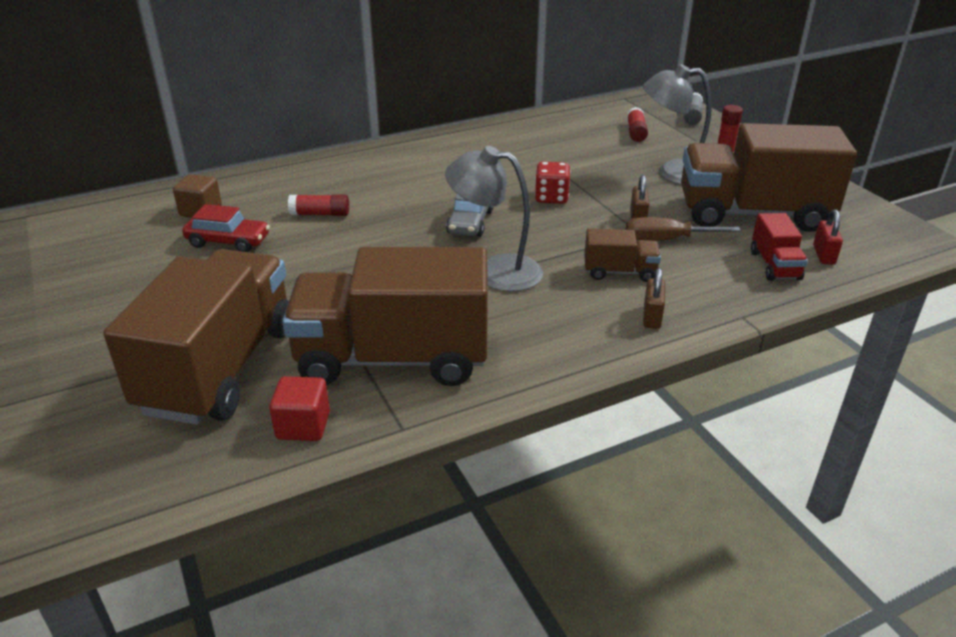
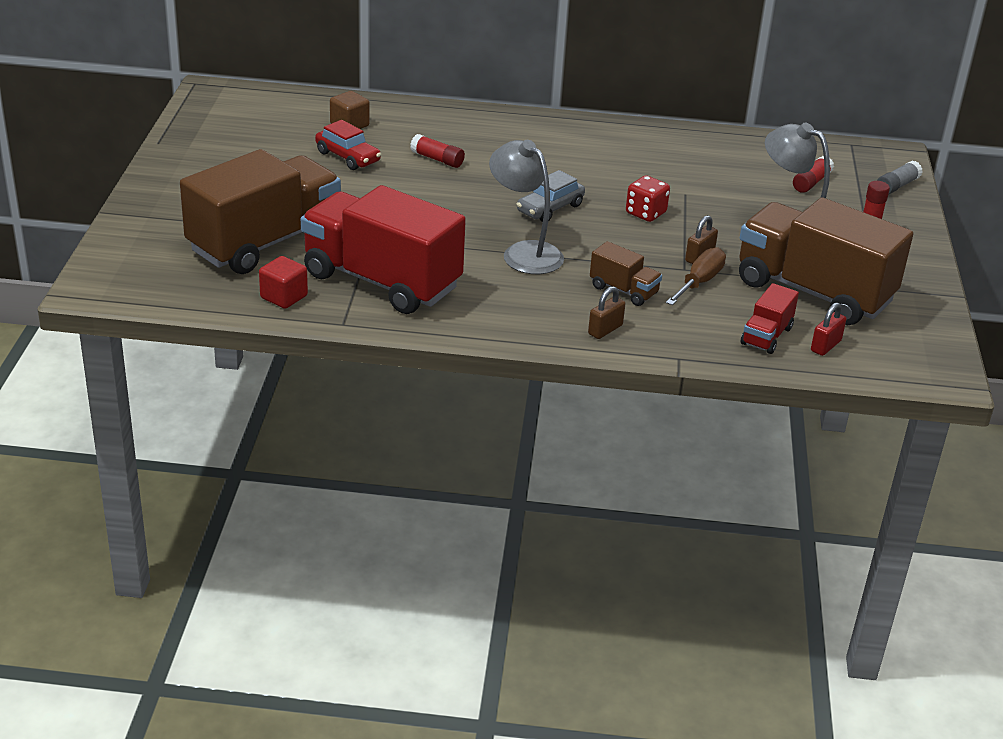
camera: 30 degrees right, 0 degrees up
brown truck [282,247,488,386] -> red truck [301,185,466,314]
brown screwdriver [626,217,741,241] -> brown screwdriver turned 90 degrees clockwise [666,247,726,305]

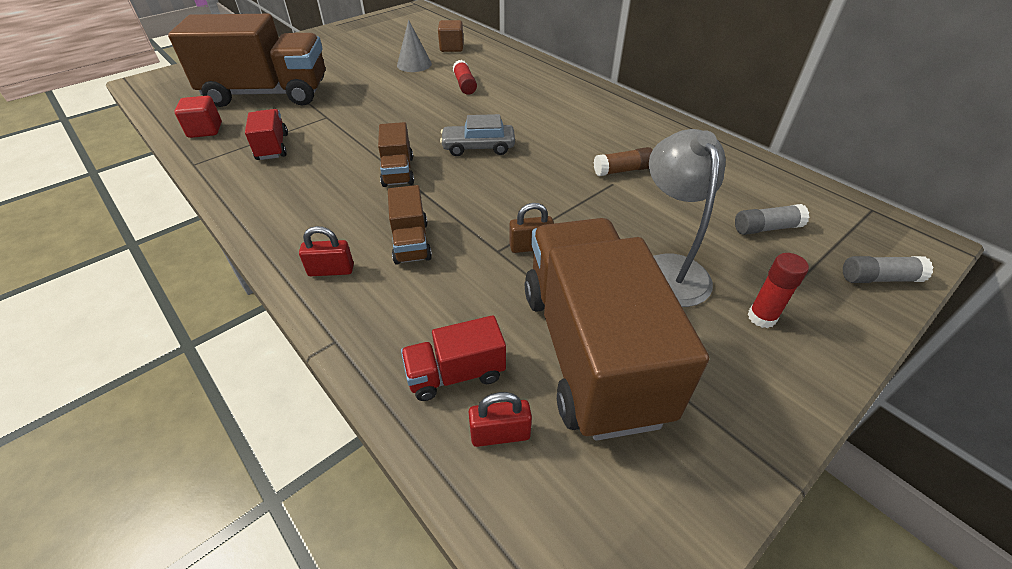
camera: 45 degrees right, 10 degrees up
red truck [301,185,466,314] -> red truck [245,109,288,160], size x0.44
red car [315,120,381,170] -> grey cone [397,20,432,72]
grey lamp [489,140,564,274] -> brown truck [378,122,414,187]
brown padlock [588,286,625,339] -> red padlock [299,226,354,276]
red dice [626,175,670,222] -> none
brown screwdriver [666,247,726,305] -> none
red glue stick [793,156,834,193] -> grey glue stick [735,204,809,235]
none -> brown glue stick [594,147,653,176]

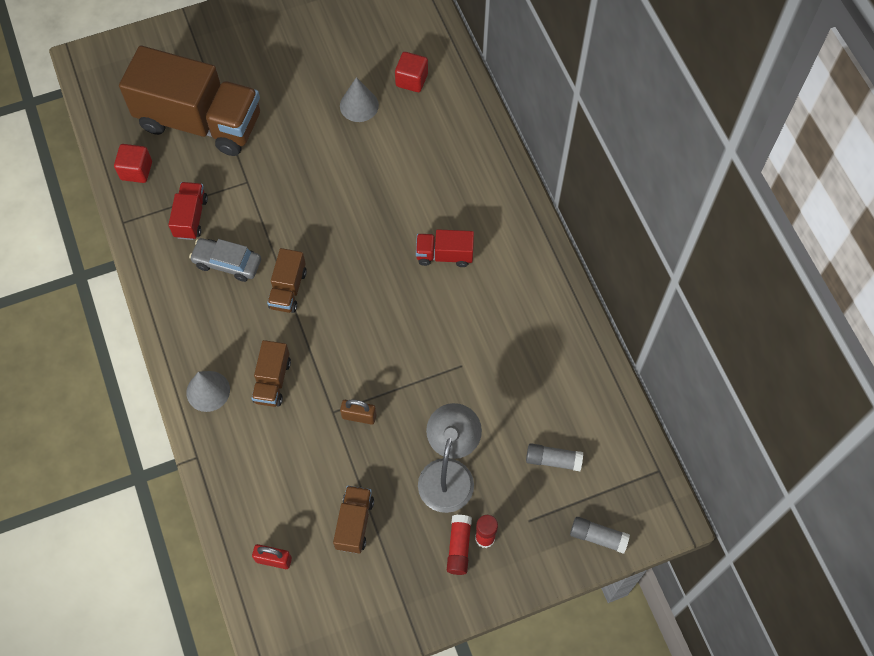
camera: 20 degrees right, 20 degrees up
red padlock [299,226,354,276] -> grey cone [186,371,230,412]
red truck [401,315,506,401] -> red truck moved to [416,229,474,267]
brown cube [438,20,464,52] -> red cube [395,52,428,92]
grey car [440,114,515,156] -> grey car moved to [189,238,261,282]
red glue stick [453,60,477,95] -> red glue stick moved to [447,515,472,575]
brown truck [525,218,709,441] -> brown truck [333,486,374,554], size x0.44
brown glue stick [594,147,653,176] -> none

